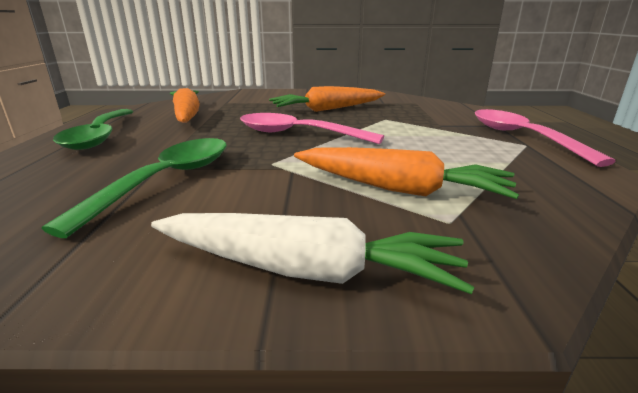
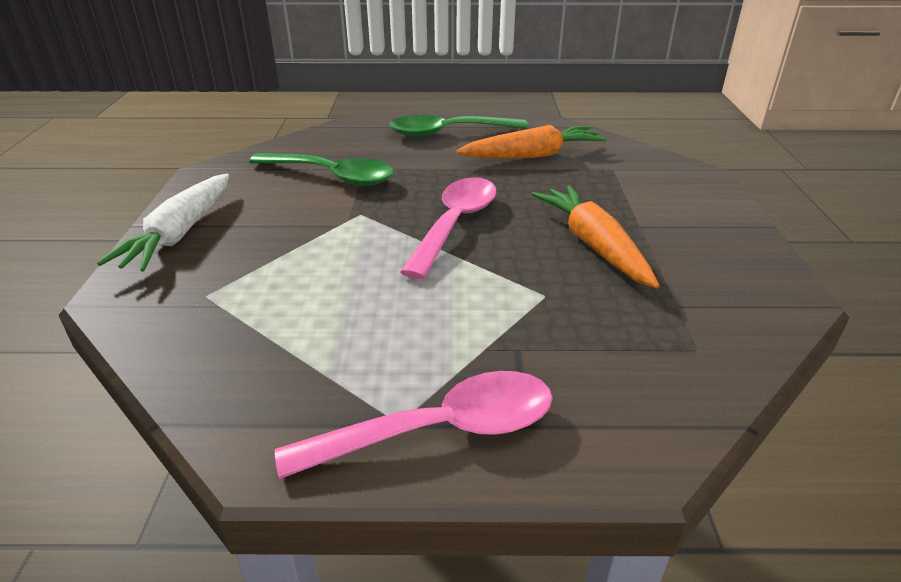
camera: 90 degrees right, 10 degrees up
orange carrot [294,147,519,199] -> none

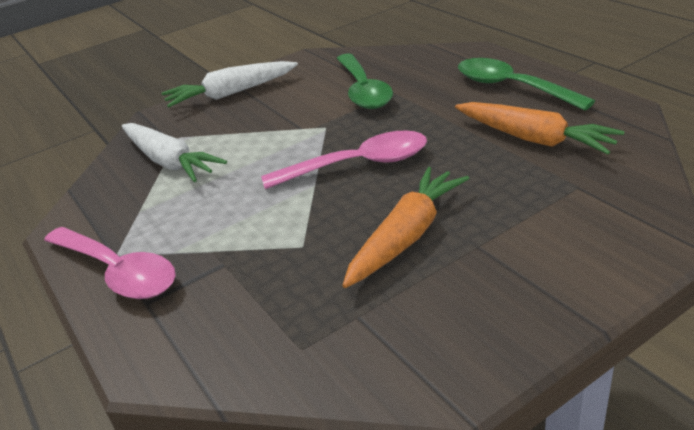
camera: 60 degrees right, 0 degrees up
none -> white carrot [122,123,227,182]

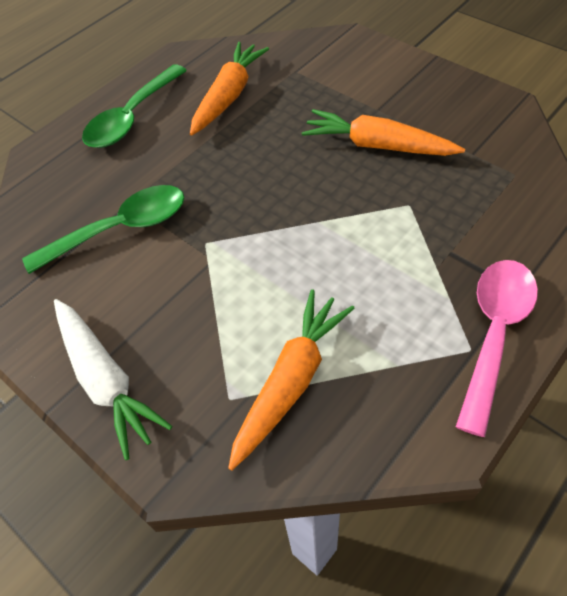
camera: 105 degrees left, 20 degrees up
white carrot [122,123,227,182] -> orange carrot [228,289,355,471]
pink spoon [261,130,427,189] -> none

